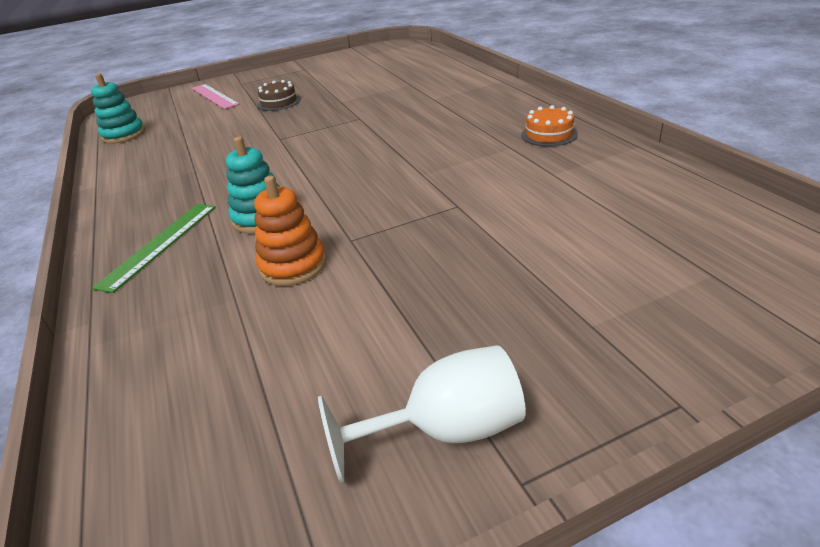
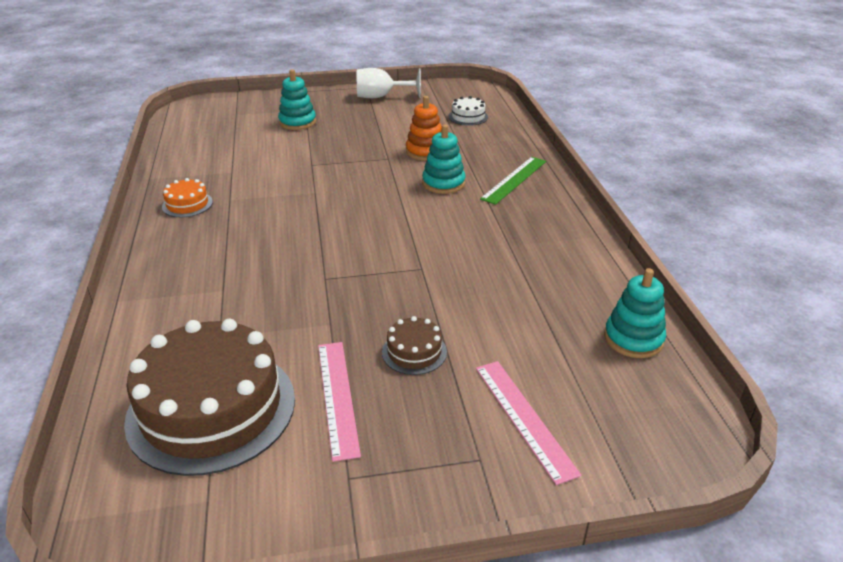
camera: 170 degrees left, 0 degrees up
none -> brown cake [124,319,295,476]
none -> turquoise stacking toy [278,69,316,130]
none -> pink ruler [318,342,361,462]
none -> white cake [448,96,488,126]

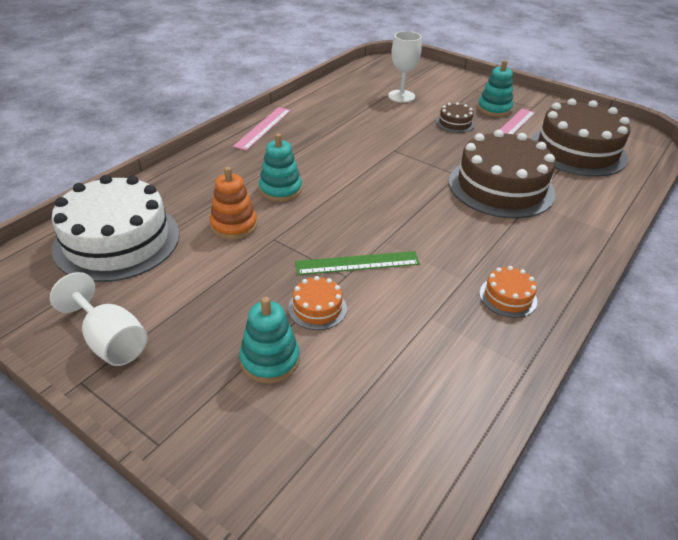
camera: 135 degrees left, 5 degrees up
white cake [448,96,488,126] -> white cake [52,175,180,282], size x2.32
pink ruler [476,361,581,485] -> pink ruler moved to [233,107,291,151]
green ruler [480,157,546,205] -> green ruler moved to [295,251,420,275]
turquoise stacking toy [604,268,666,358] -> turquoise stacking toy moved to [478,60,513,117]
none -> orange cake [288,276,347,330]
none -> white goblet [388,31,422,103]
none -> brown cake [449,130,556,218]

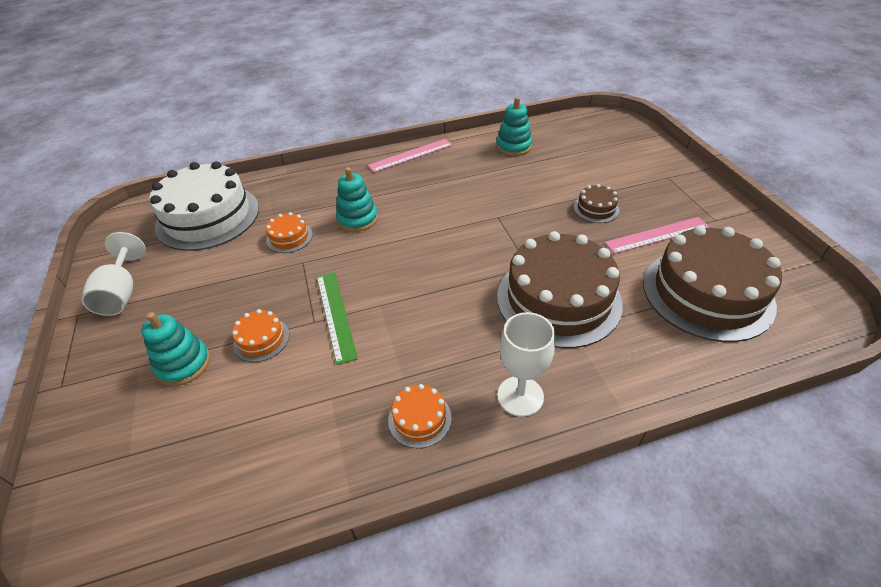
camera: 40 degrees right, 5 degrees up
orange stacking toy [210,167,257,240] -> orange cake [266,212,313,253]
green ruler [295,251,420,275] -> green ruler turned 45 degrees clockwise [317,272,358,365]
white goblet [388,31,422,103] -> white goblet moved to [497,312,555,417]
turquoise stacking toy [478,60,513,117] -> turquoise stacking toy moved to [496,97,532,156]

